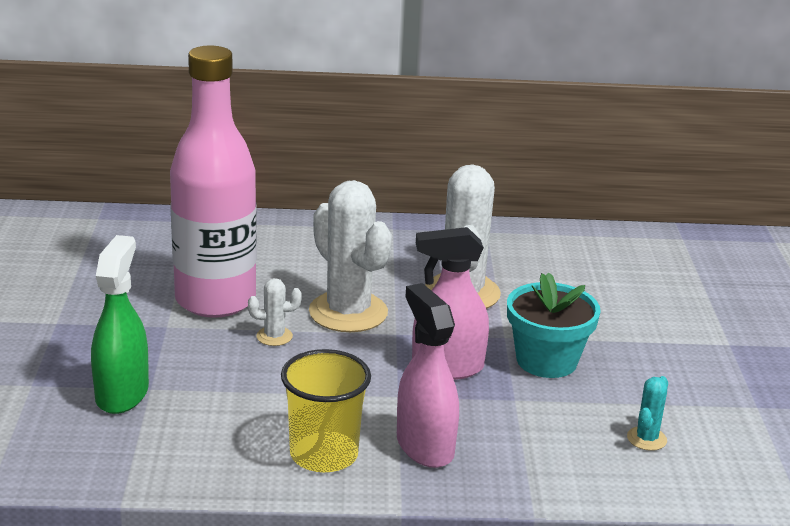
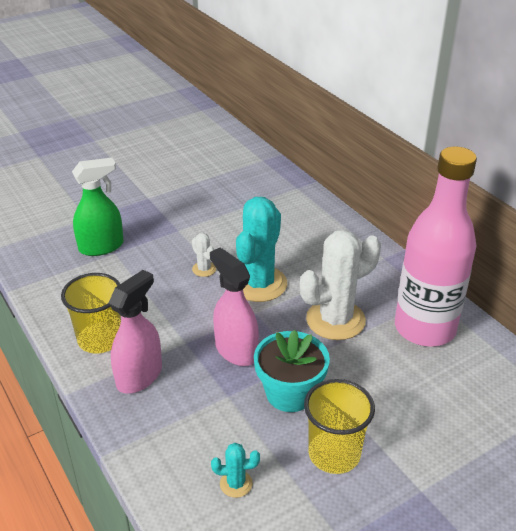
camera: 60 degrees right, 10 degrees up
pink bottle [170,45,257,318] -> pink bottle moved to [395,146,477,347]
white cactus [309,180,392,332] -> turquoise cactus [236,197,287,302]
none -> yellow cup [304,379,375,474]

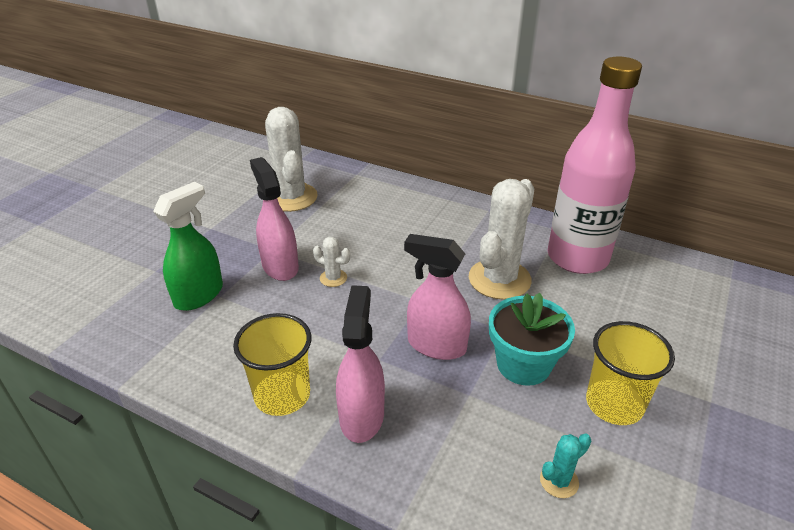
camera: 30 degrees left, 0 degrees up
turquoise cactus [236,197,287,302] -> none
none -> pink spray bottle [250,157,299,281]
none -> white cactus [265,107,318,212]

